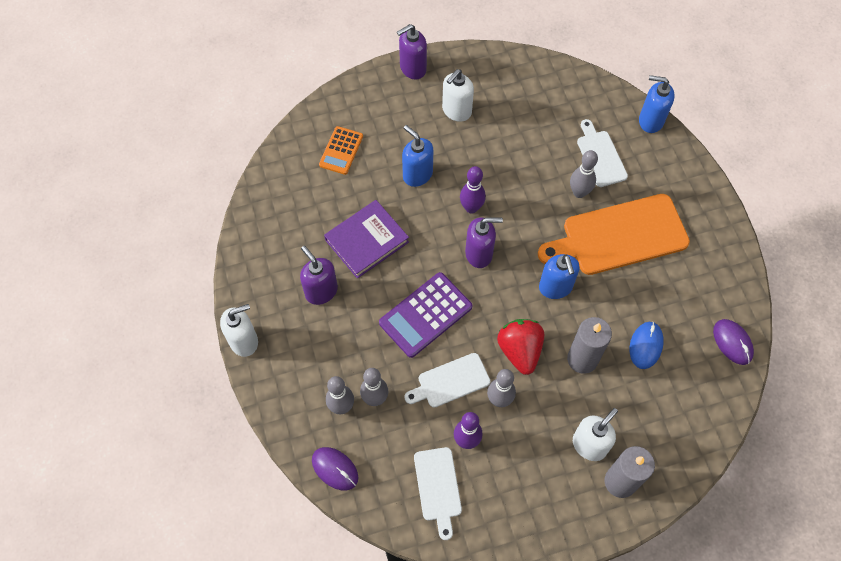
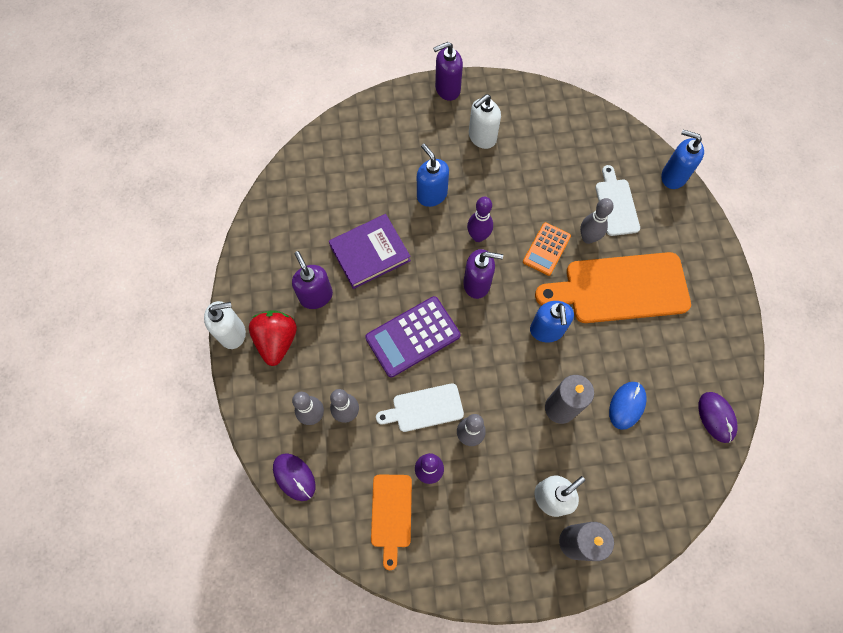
camera: 10 degrees right, 5 degrees up
orange calculator [319,126,363,175] -> orange calculator moved to [523,222,571,276]
white cutting board [414,447,462,540] -> orange cutting board [371,474,412,570]
red strawberry [497,319,544,375] -> red strawberry moved to [249,310,297,366]

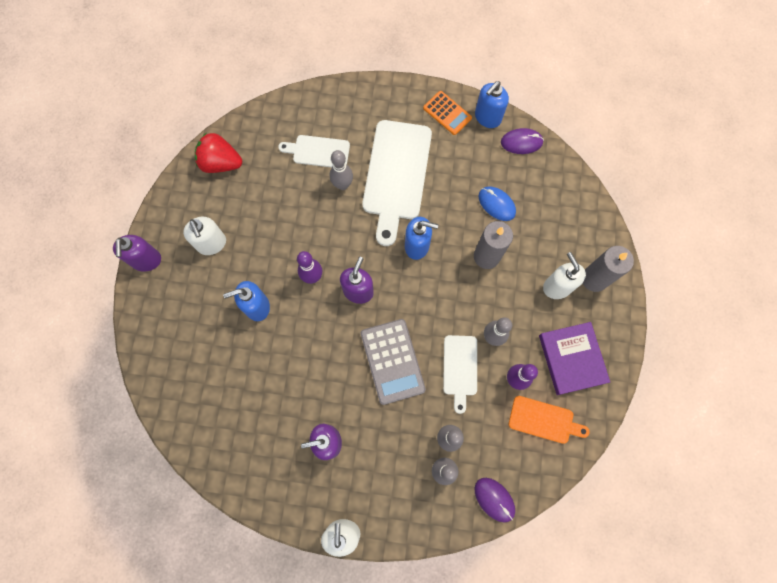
camera: 75 degrees left, 5 degrees up
red strawberry [249,310,297,366] -> red strawberry moved to [195,133,242,173]
purple mouse [273,453,316,501] -> purple mouse turned 75 degrees clockwise [475,478,515,522]
purple book [329,214,411,289] -> purple book moved to [539,322,610,395]
purple calculator [365,296,460,378] -> grey calculator [361,319,426,405]
orange calculator [523,222,571,276] -> orange calculator moved to [423,91,472,135]
orange cutting board [535,252,691,323] -> white cutting board [362,120,432,246]
blue soap dispenser [661,130,704,189] -> blue soap dispenser moved to [475,81,509,128]

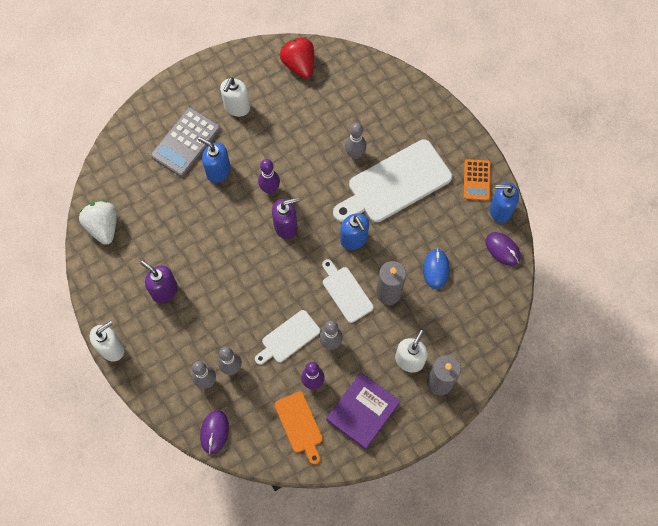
camera: 50 degrees right, 5 degrees down
purple soap dispenser [113,235,161,271] -> none
white cutting board [278,135,350,168] -> white cutting board moved to [322,259,374,323]
grey calculator [361,319,426,405] -> grey calculator moved to [151,108,221,177]
none -> white strawberry [79,201,117,245]

